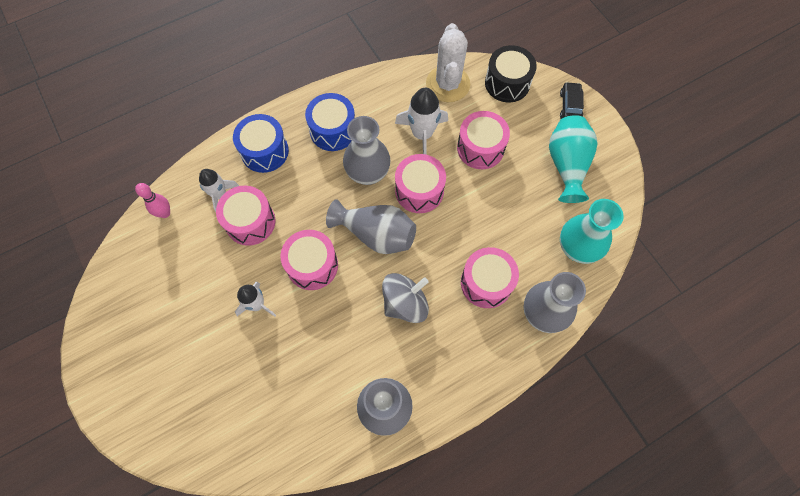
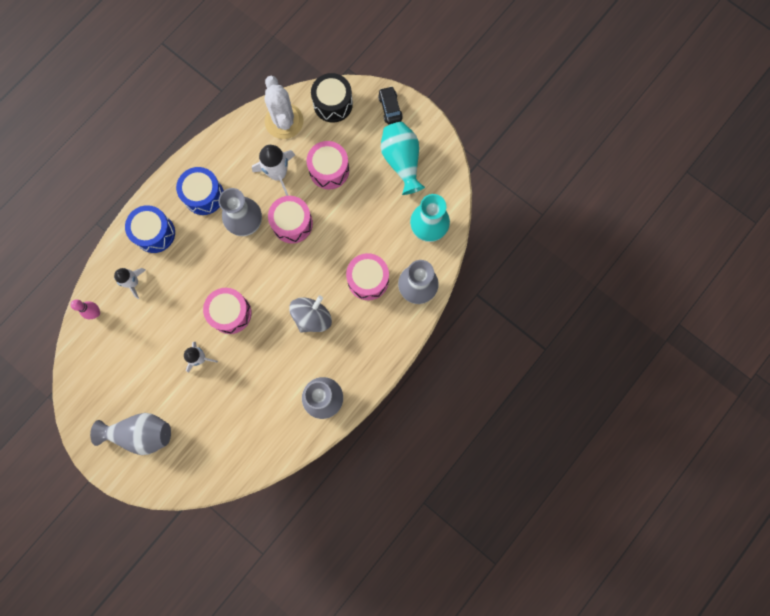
camera: 20 degrees left, 10 degrees up
pink drum [216,186,275,246] -> none
grey vase [326,199,416,254] -> grey vase moved to [90,413,171,455]

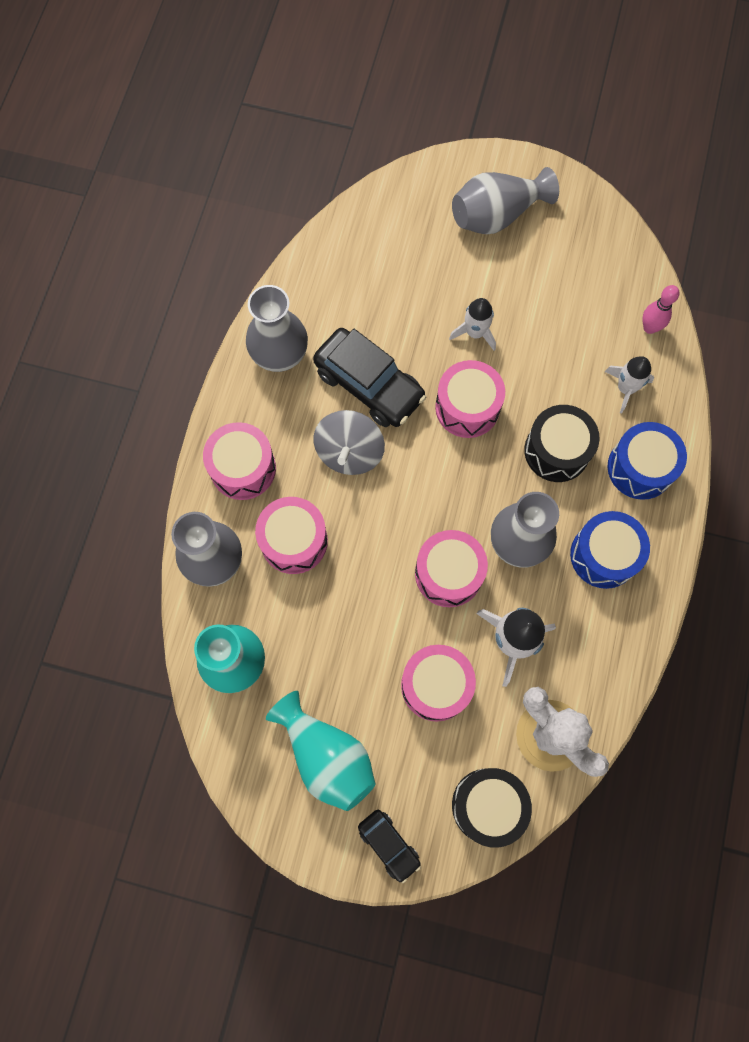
camera: 155 degrees right, 5 degrees down
none -> pink drum [203,422,276,500]
none -> black car [313,328,426,427]
none -> black drum [524,405,600,482]

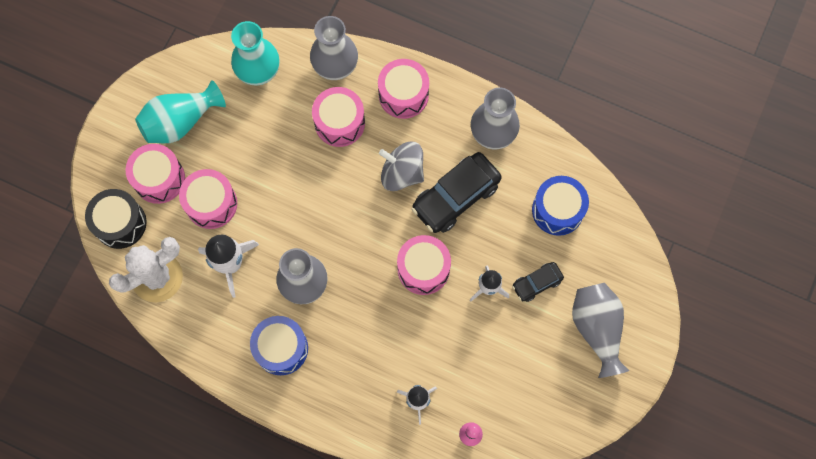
camera: 100 degrees right, 0 degrees up
black car [358,810,421,883] -> black car moved to [512,262,564,302]
pink drum [415,530,488,607] -> pink drum moved to [125,144,185,204]
black drum [524,405,600,482] -> none
blue drum [608,422,687,500] -> blue drum moved to [532,176,589,236]

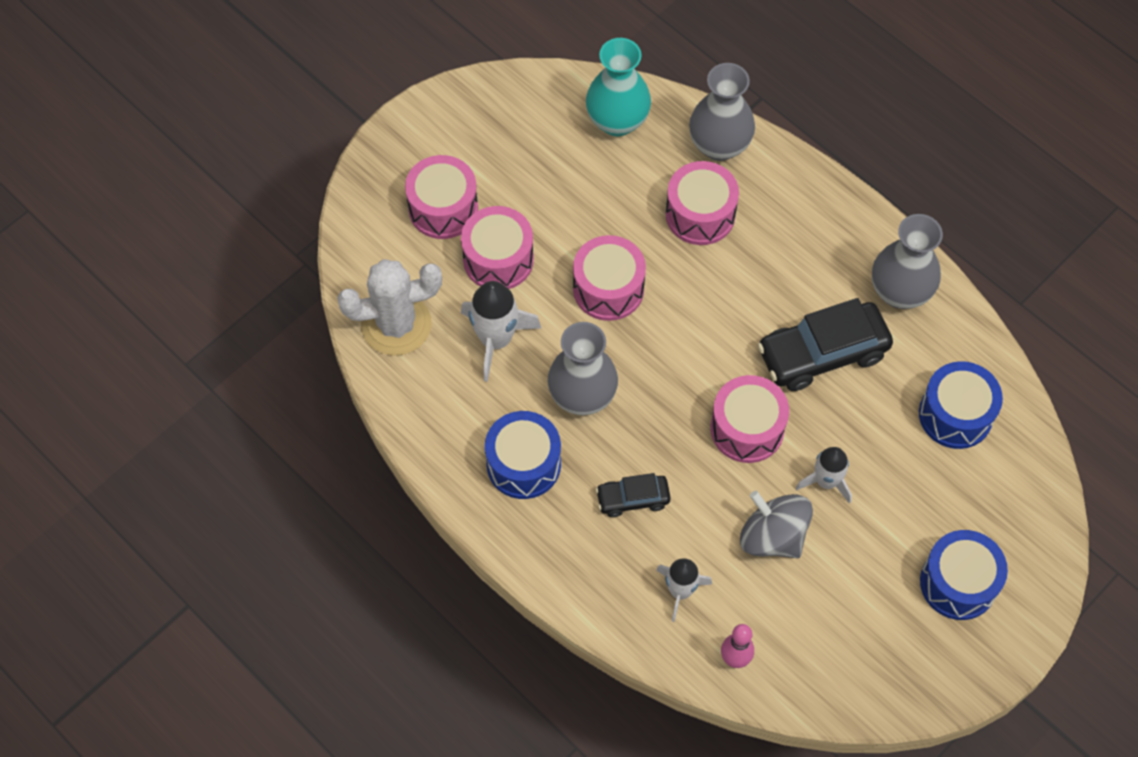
camera: 20 degrees right, 10 degrees down
black drum [85,189,147,249] -> none
turquoise vase [135,80,226,143] -> none
pink drum [378,59,429,119] -> pink drum moved to [573,235,646,321]
grey spinning top [379,142,424,191] -> grey spinning top moved to [740,491,813,558]
black car [512,262,564,302] -> black car moved to [596,473,671,517]
grey vase [572,283,630,378] -> blue drum [920,530,1008,620]

